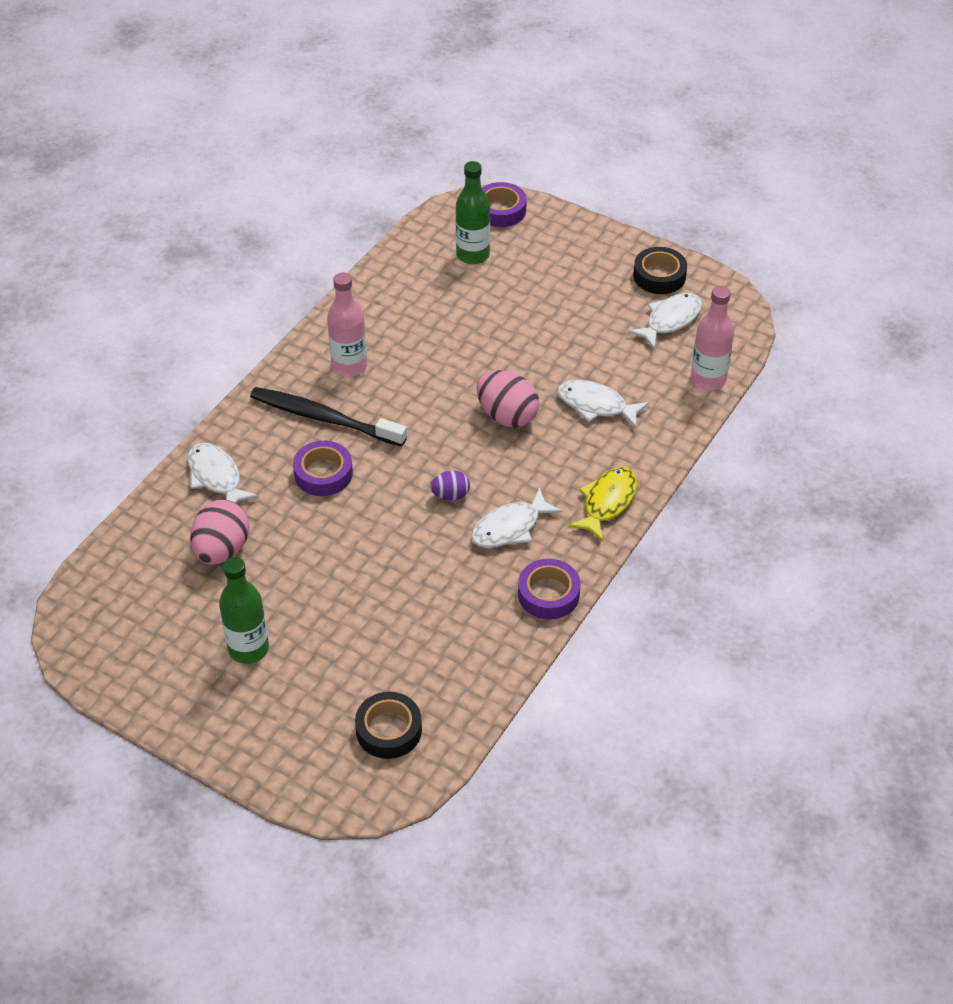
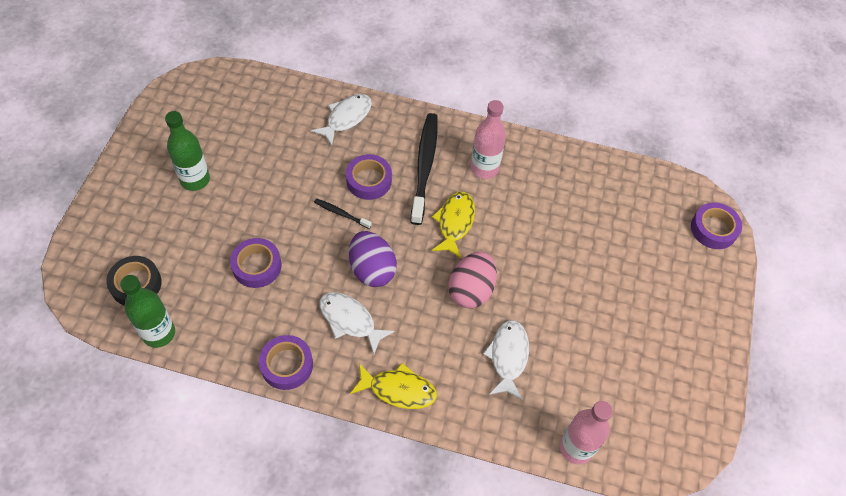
camera: 70 degrees right, 10 degrees up
pink egg [190,499,249,564] -> none
purple egg [430,471,470,501] -> purple egg [349,231,397,287], size x1.80
green bottle [456,161,490,264] -> green bottle moved to [120,275,175,348]
white fish [628,293,702,349] -> none
black tape [633,247,687,294] -> none
none -> purple tape [230,238,281,288]
none -> black toothbrush [314,198,372,229]
none -> yellow fish [432,192,475,258]

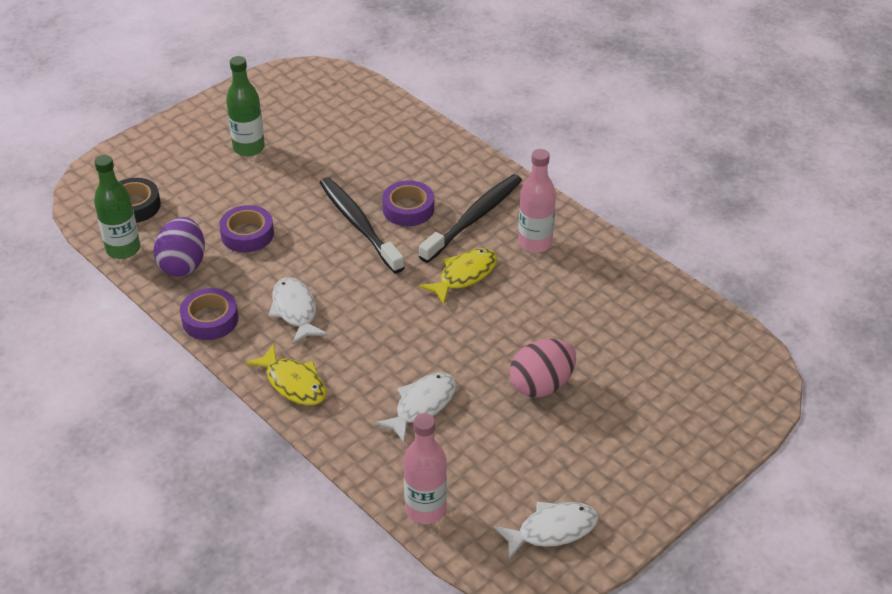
camera: 35 degrees right, 15 degrees down
white fish [311,94,372,146] -> white fish moved to [493,502,599,560]
black toothbrush [314,198,372,229] -> black toothbrush [320,177,405,273], size x2.16
purple egg [349,231,397,287] -> purple egg moved to [154,217,205,277]
pink egg [449,252,497,308] -> pink egg moved to [509,339,576,397]
purple tape [691,202,742,249] -> none

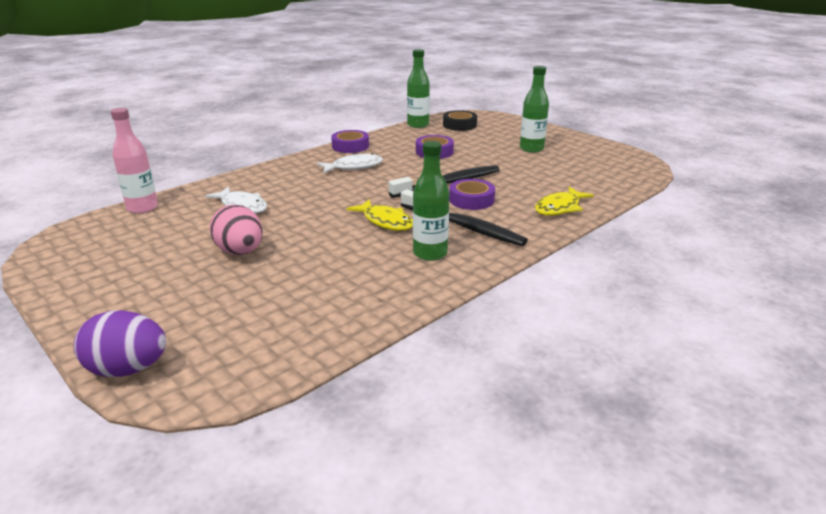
camera: 90 degrees right, 15 degrees down
purple egg [154,217,205,277] -> purple egg moved to [74,310,166,377]
yellow fish [245,343,326,405] -> yellow fish moved to [535,187,594,216]
white fish [493,502,599,560] -> none
pink bottle [518,149,556,253] -> green bottle [413,141,449,261]

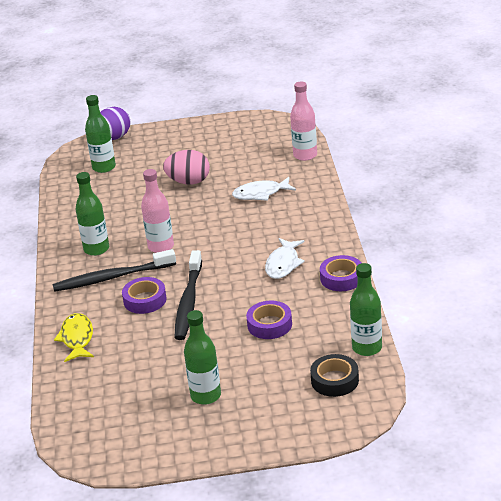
camera: 130 degrees right, 5 degrees up
yellow fish [346,199,413,231] -> pink bottle [141,169,174,253]
none -> green bottle [85,95,116,173]

